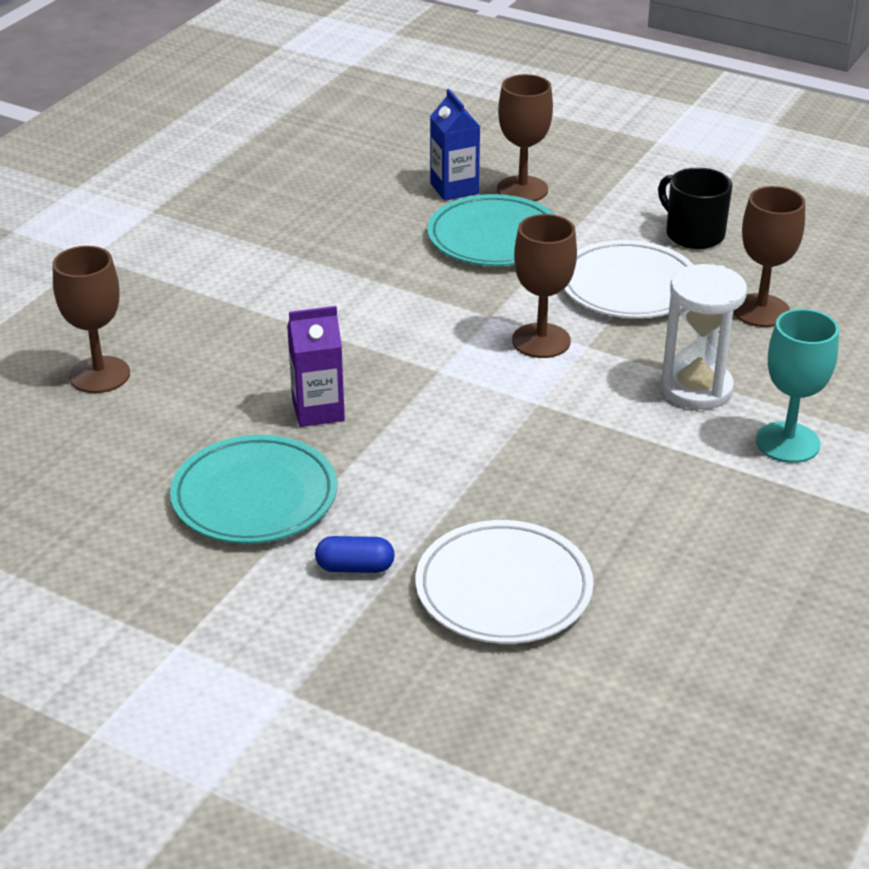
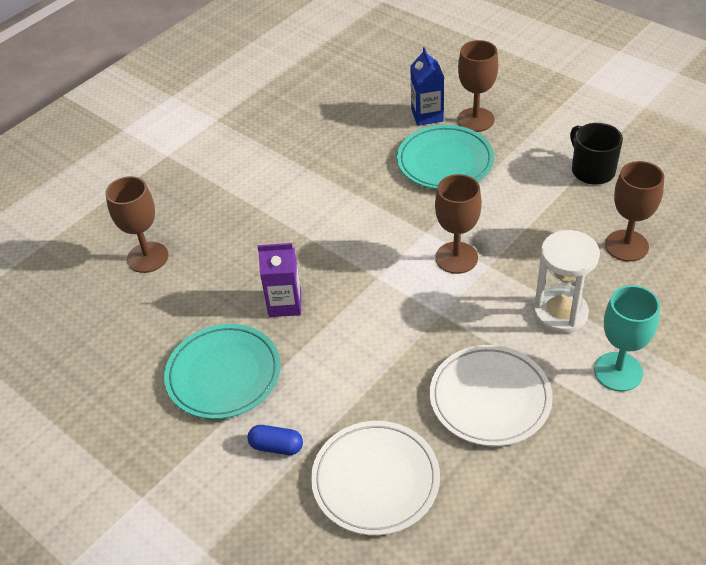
camera: 15 degrees right, 10 degrees up
white plate [564,240,694,318] -> white plate moved to [430,345,553,446]

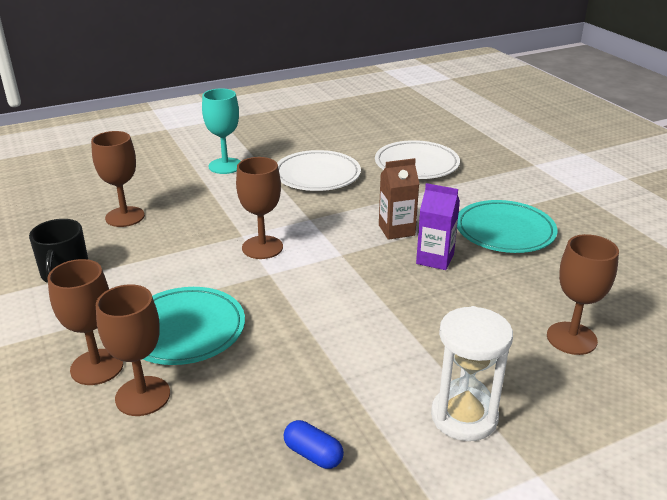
camera: 160 degrees left, 15 degrees down
blue capsule [247,425,303,455] -> blue capsule moved to [284,420,344,469]
blue carton [410,47,444,126] -> brown goblet [96,284,170,416]
white hourglass [534,230,600,334] -> white hourglass moved to [431,306,513,441]
none -> brown carton [379,158,419,240]

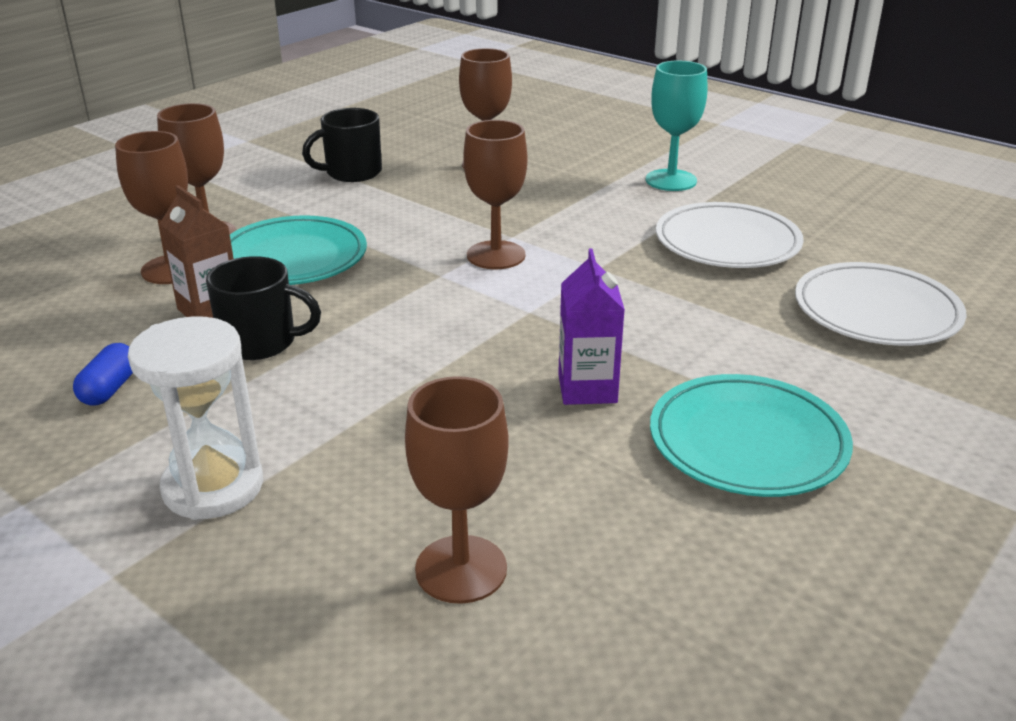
camera: 65 degrees right, 0 degrees up
brown carton [379,158,419,240] -> brown carton moved to [160,185,234,318]
none -> black mug [206,256,321,360]

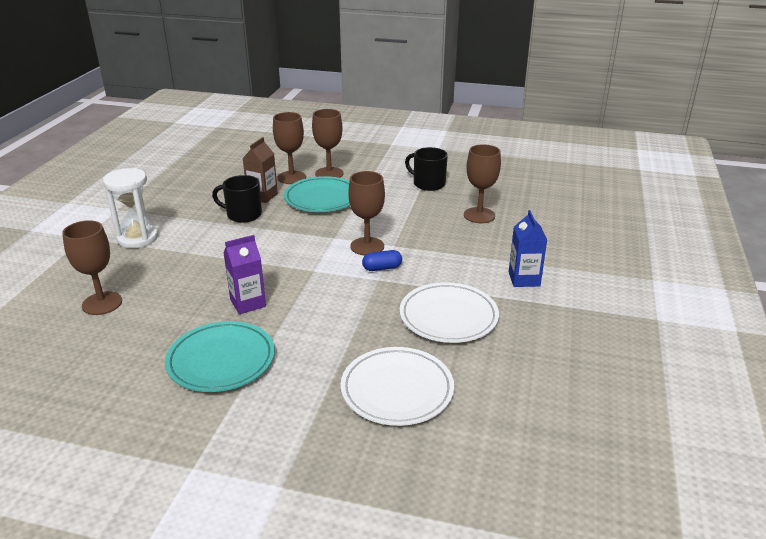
camera: 65 degrees right, 0 degrees up
blue capsule [73,343,133,406] -> blue capsule moved to [362,250,402,271]
black mug [206,256,321,360] -> black mug turned 120 degrees clockwise [212,175,262,223]
turquoise goblet [646,61,707,191] -> blue carton [509,210,547,287]

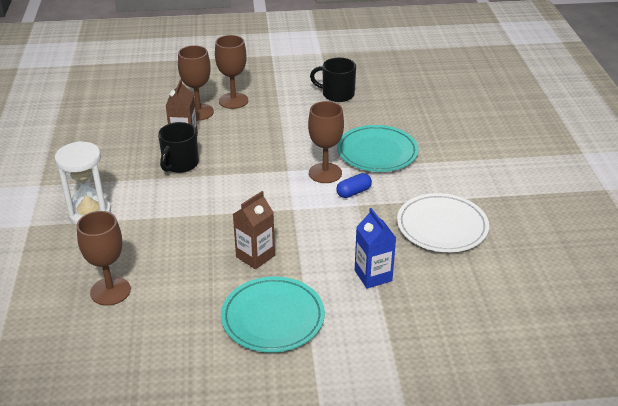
camera: 20 degrees left, 5 degrees up
black mug [212,175,262,223] -> black mug turned 60 degrees counterclockwise [158,122,199,173]
purple carton [223,235,266,314] -> brown carton [233,191,275,269]
turquoise plate [284,176,350,212] -> turquoise plate moved to [337,125,419,172]
white plate [341,347,454,426] -> none
brown goblet [464,144,501,223] -> none
blue carton [509,210,547,287] -> blue carton moved to [355,208,396,288]

